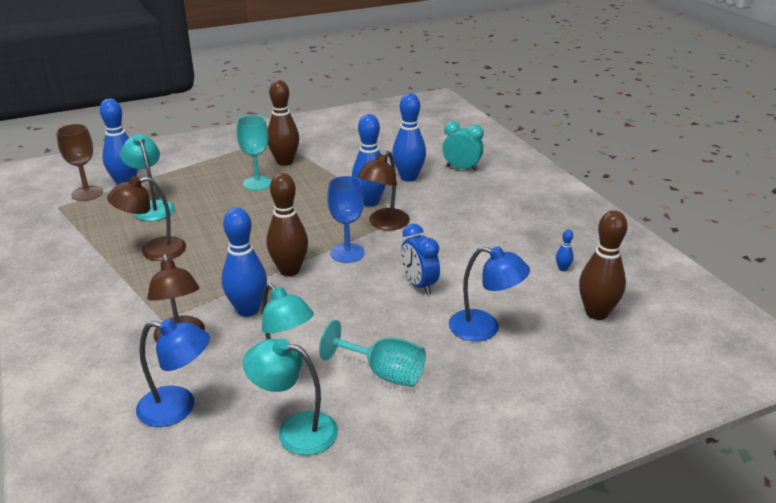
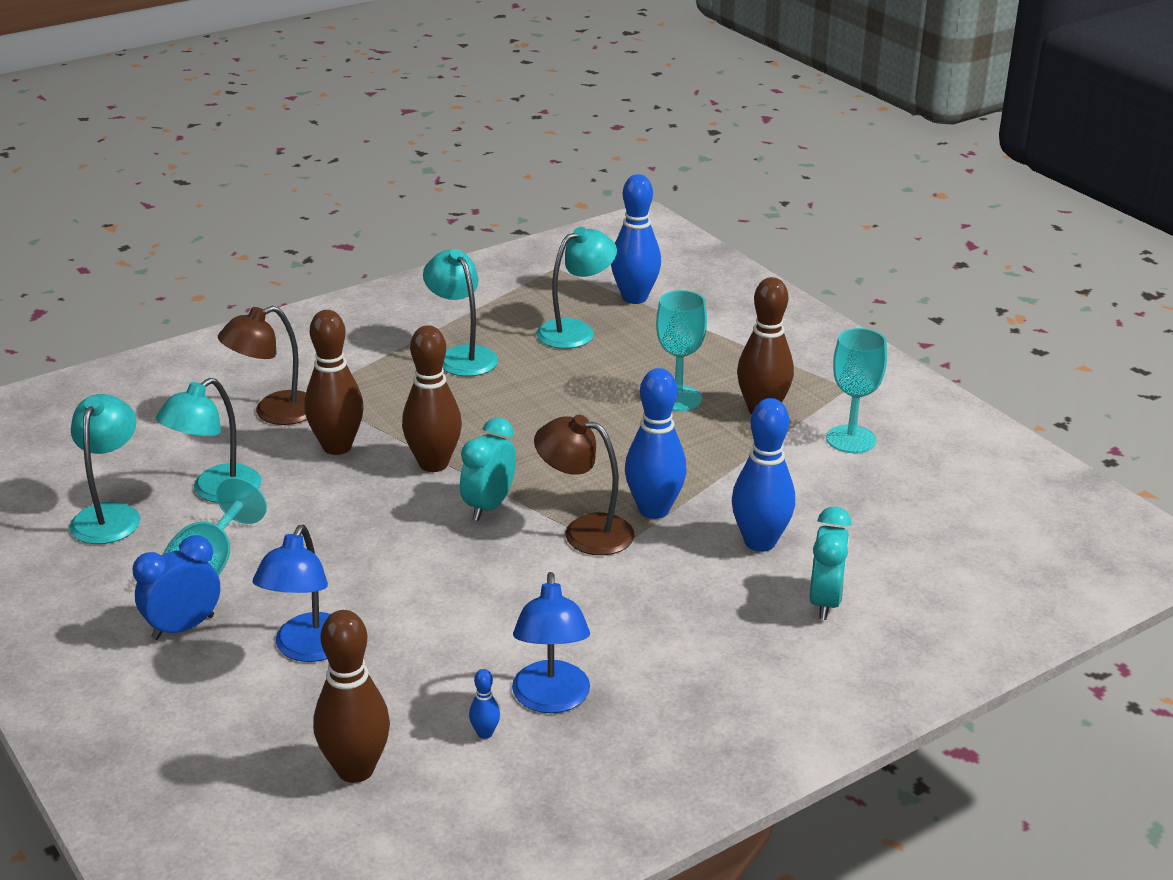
camera: 80 degrees right, 0 degrees up
brown goblet [56,124,103,201] -> none
brown lamp [107,176,186,261] -> turquoise lamp [423,249,498,377]
blue lamp [136,319,210,427] -> blue lamp moved to [512,572,590,713]
blue bowling pin [222,208,267,317] -> brown bowling pin [304,310,364,455]
blue goblet [327,176,365,263] -> turquoise clock [460,418,516,521]
blue clock [401,224,440,295] -> blue clock moved to [133,535,220,640]
none -> turquoise goblet [826,328,887,453]

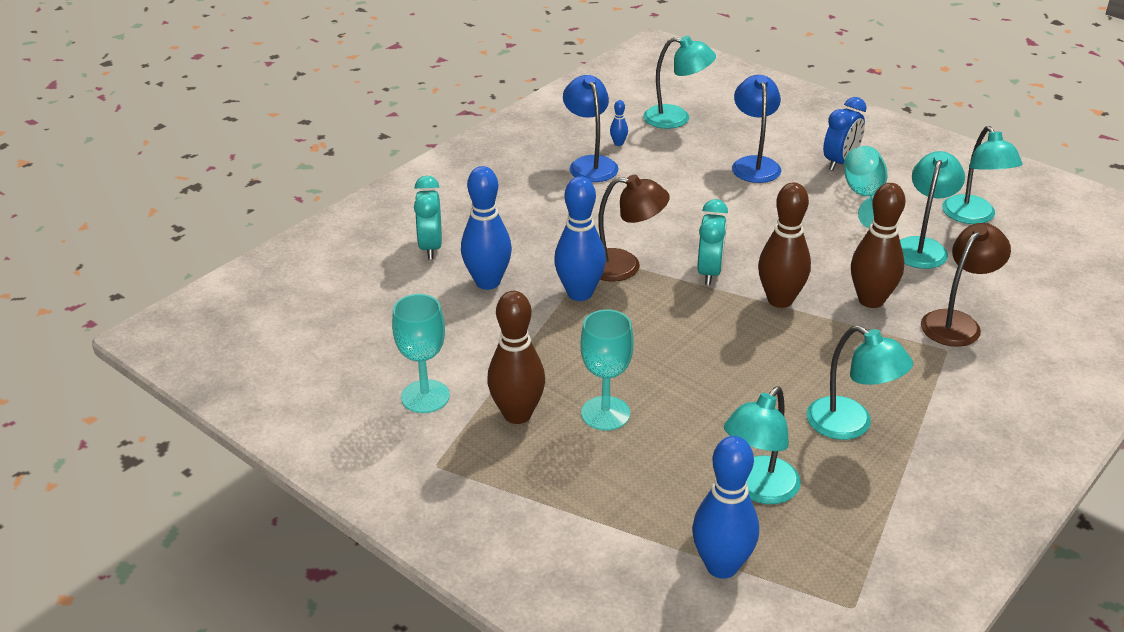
camera: 165 degrees right, 5 degrees up
brown bowling pin [313,610,390,783] -> turquoise lamp [643,36,716,129]

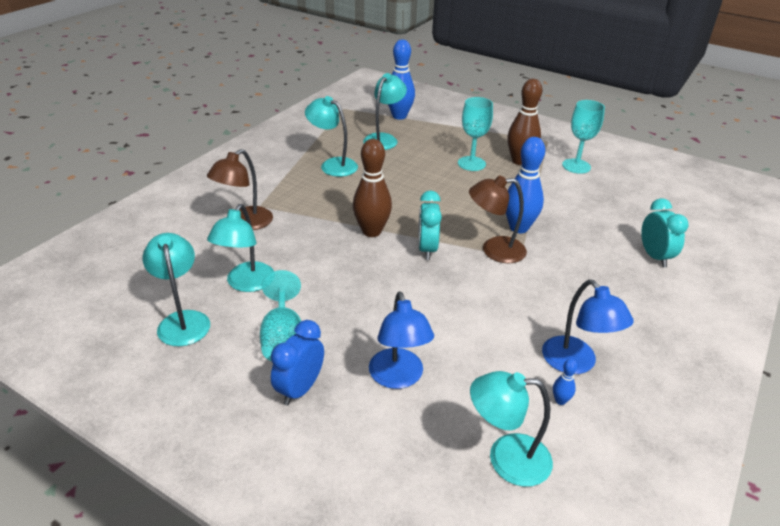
camera: 170 degrees right, 0 degrees up
blue bowling pin [461,166,512,290] -> none
brown bowling pin [851,183,905,308] -> none

